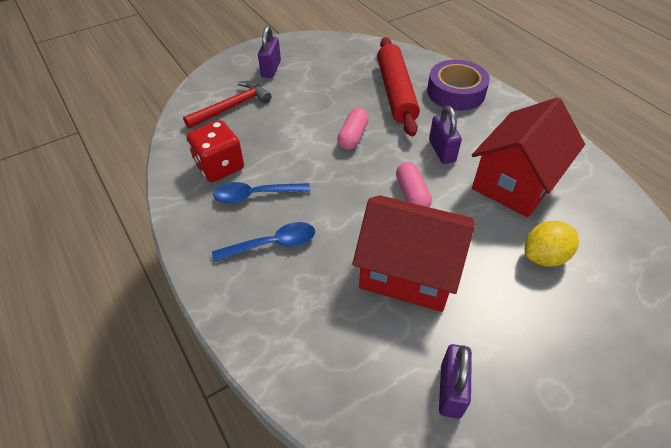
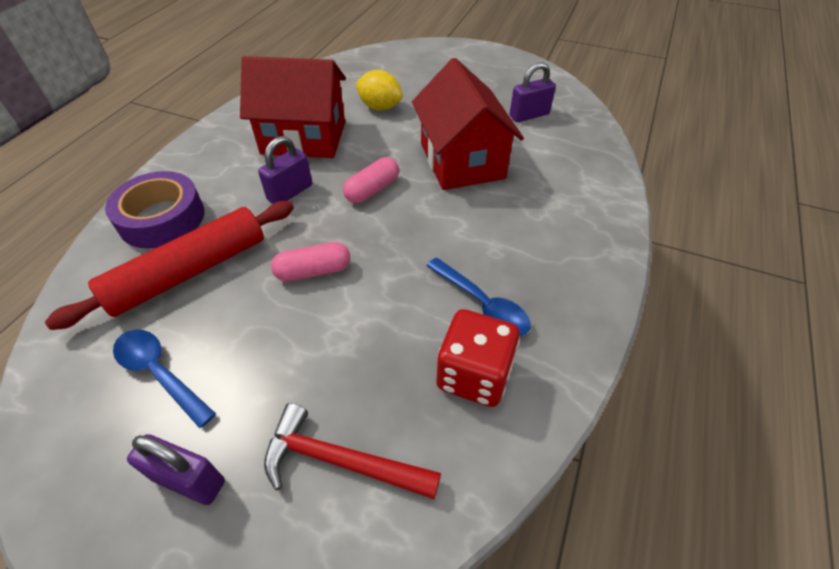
camera: 125 degrees left, 0 degrees up
blue spoon [212,222,315,262] -> blue spoon moved to [113,330,216,428]
purple padlock [258,26,281,78] -> purple padlock turned 45 degrees clockwise [127,434,225,505]

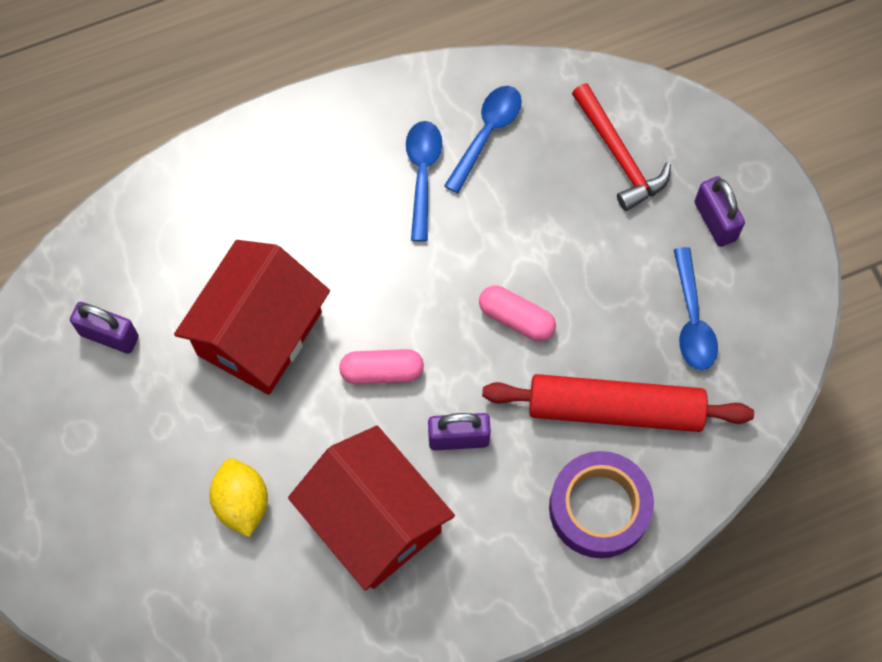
camera: 135 degrees left, 20 degrees up
red dice [436,309,520,407] -> blue spoon [444,86,522,193]

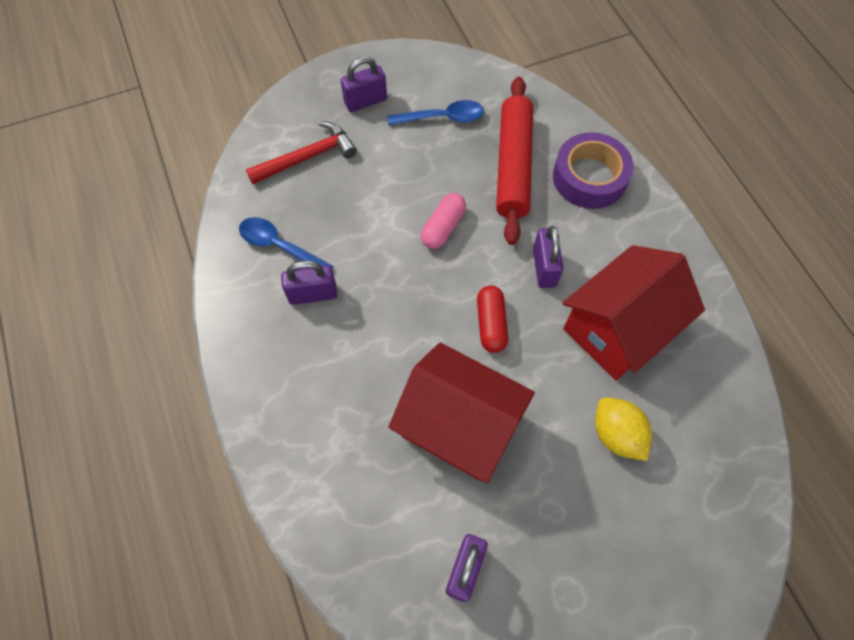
camera: 90 degrees left, 5 degrees down
yellow lemon [209,458,268,537] -> yellow lemon turned 75 degrees clockwise [595,397,652,461]
pink capsule [339,349,424,384] -> red capsule [477,286,508,353]
blue spoon [406,121,442,242] -> purple padlock [281,260,337,305]

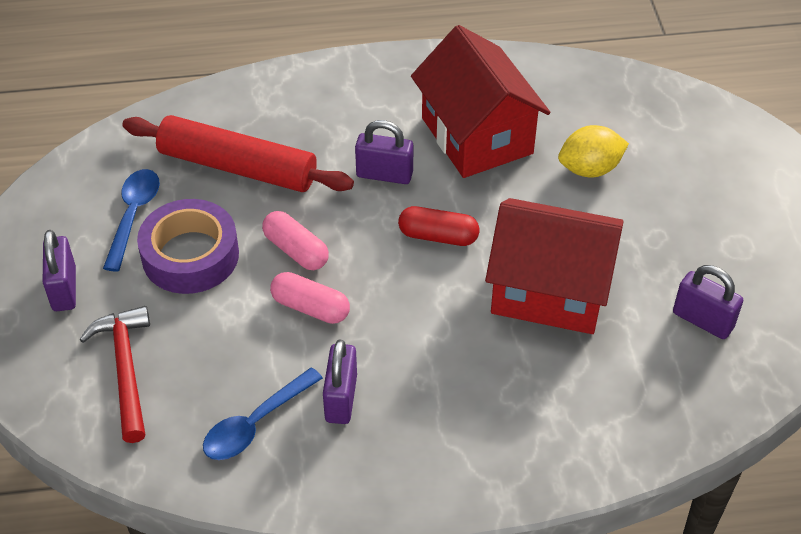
camera: 75 degrees left, 15 degrees down
red house [388,342,535,483] -> red house turned 60 degrees clockwise [485,198,624,334]
purple tape [553,132,634,209] -> purple tape moved to [137,199,239,294]
none -> pink capsule [270,272,350,324]

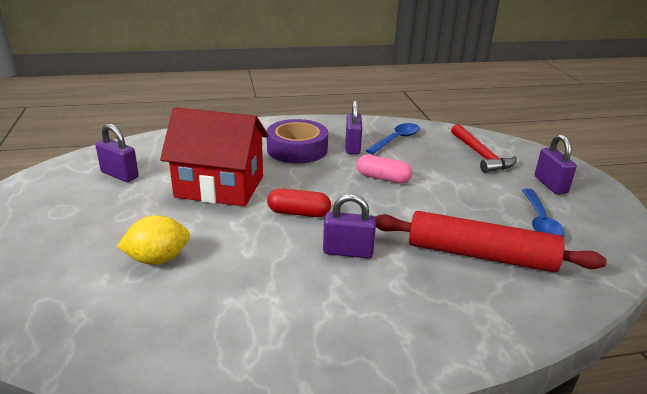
camera: 175 degrees right, 20 degrees down
purple tape [137,199,239,294] -> purple tape moved to [267,119,328,164]
pink capsule [262,211,329,270] -> none
red house [411,25,551,178] -> none

